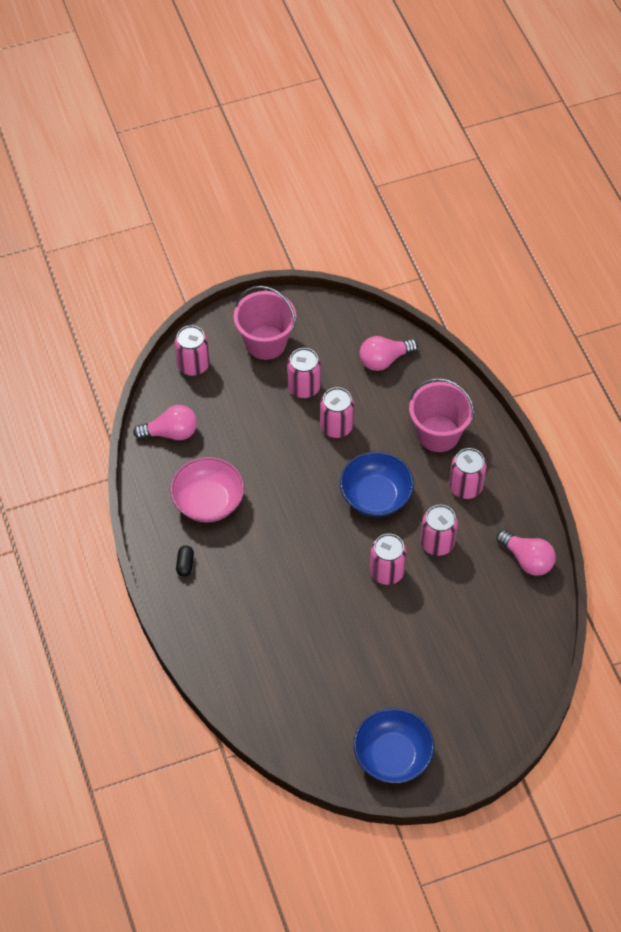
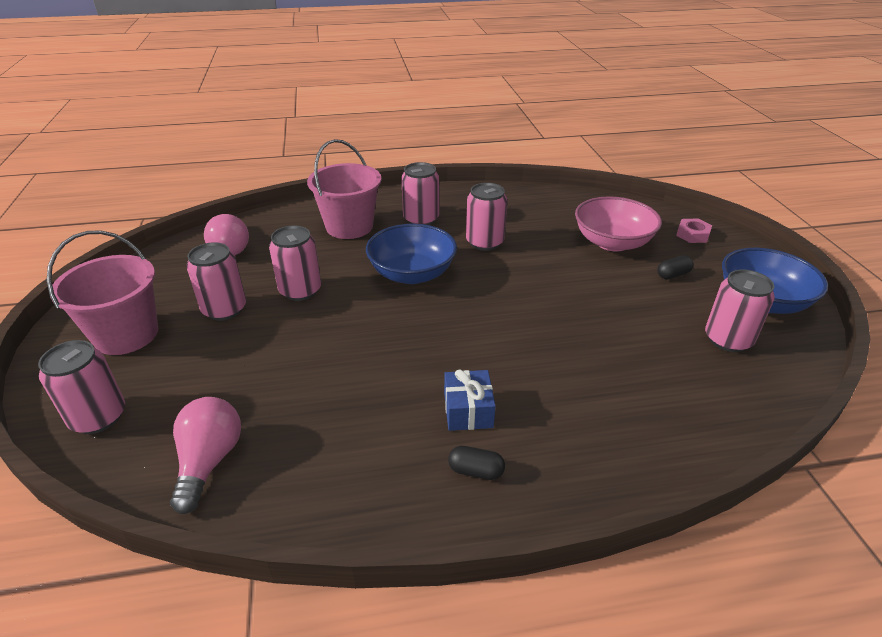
camera: 80 degrees left, 20 degrees down
pink bowl [170,457,244,522] -> pink bowl moved to [575,196,662,252]
pink can [370,534,407,585] -> pink can moved to [705,270,775,352]
pink light bulb [497,530,556,576] -> none
none -> blue gift [444,370,495,431]
none -> black capsule [657,255,693,279]
none -> pink nut [676,219,712,243]

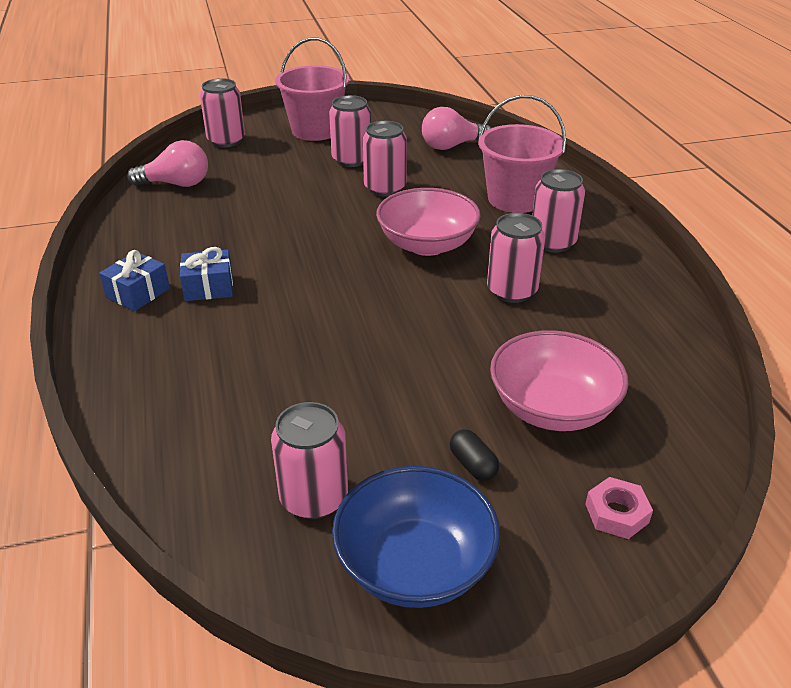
camera: 85 degrees right, 0 degrees up
blue bowl [366,224,457,284] -> pink bowl [376,188,481,256]
black capsule [448,446,505,480] -> blue gift [99,250,170,311]

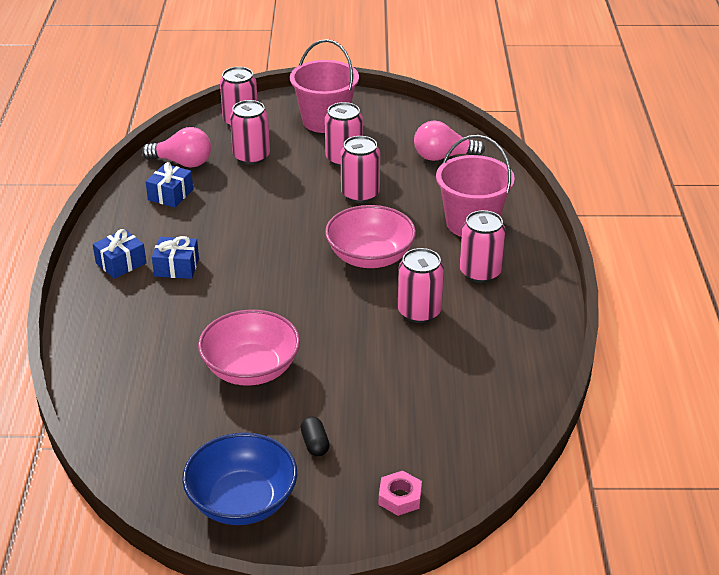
camera: 15 degrees right, 0 degrees up
pink can [271,402,348,519] -> pink can moved to [230,100,270,165]
pink bowl [490,330,629,431] -> pink bowl moved to [198,310,300,386]
none -> blue gift [146,162,193,207]

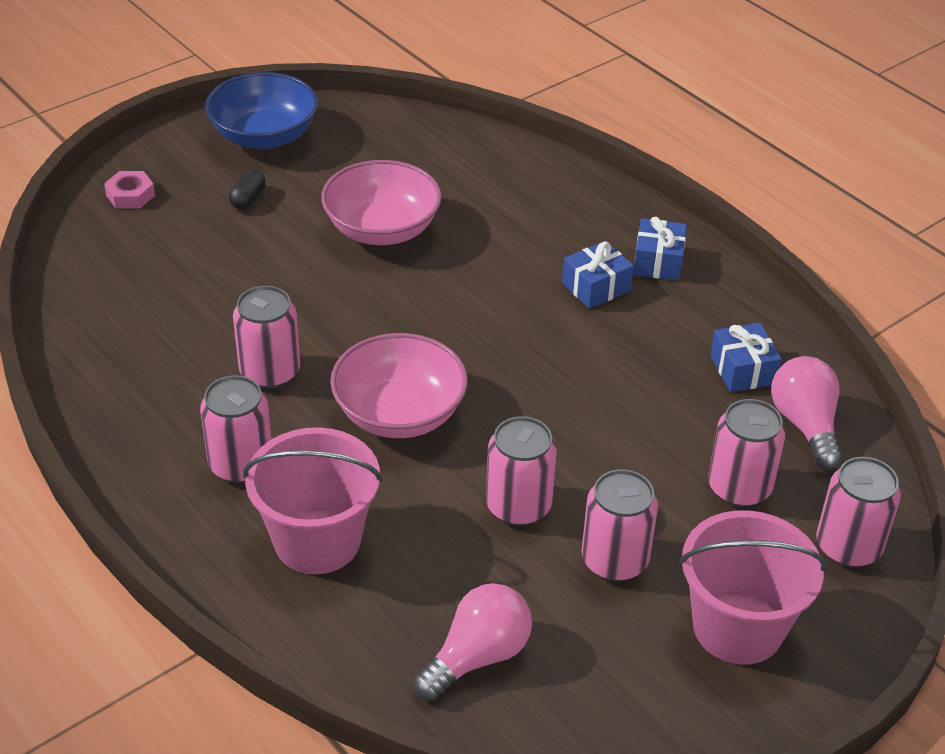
camera: 140 degrees right, 5 degrees up
pink light bulb [142,127,211,167] -> pink light bulb turned 105 degrees clockwise [771,356,842,470]
black capsule [301,417,330,457] -> black capsule turned 75 degrees clockwise [229,170,266,209]

